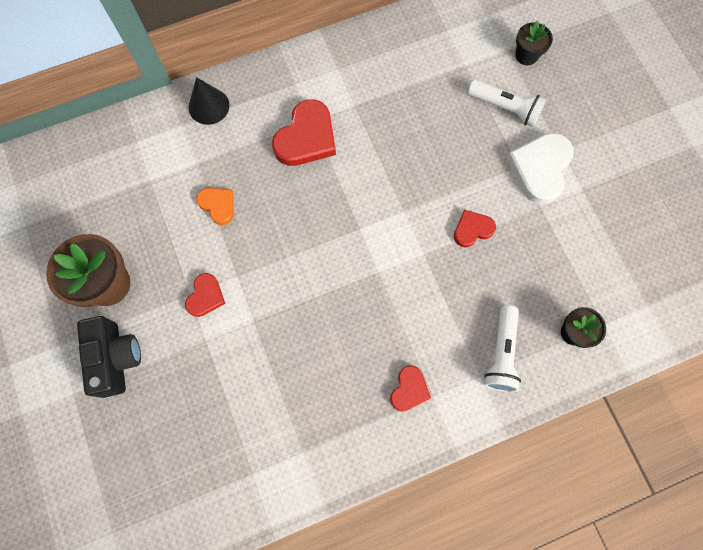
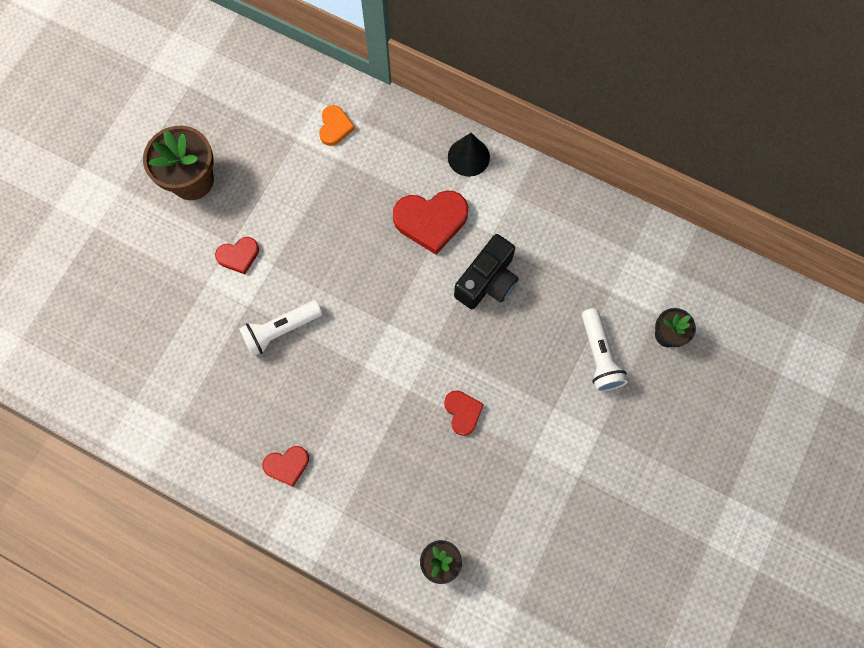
camera: 50 degrees right, 0 degrees up
black camera [77,316,141,398] -> black camera moved to [454,234,519,309]
black cone [189,77,229,125] -> black cone moved to [448,133,490,177]
orange heart [196,188,234,225] -> orange heart moved to [319,105,355,146]
red heart [454,210,496,248] -> red heart turned 45 degrees clockwise [444,391,484,436]
white flashlight [484,305,521,392] -> white flashlight moved to [239,300,322,357]
white heart [507,133,574,204] -> none

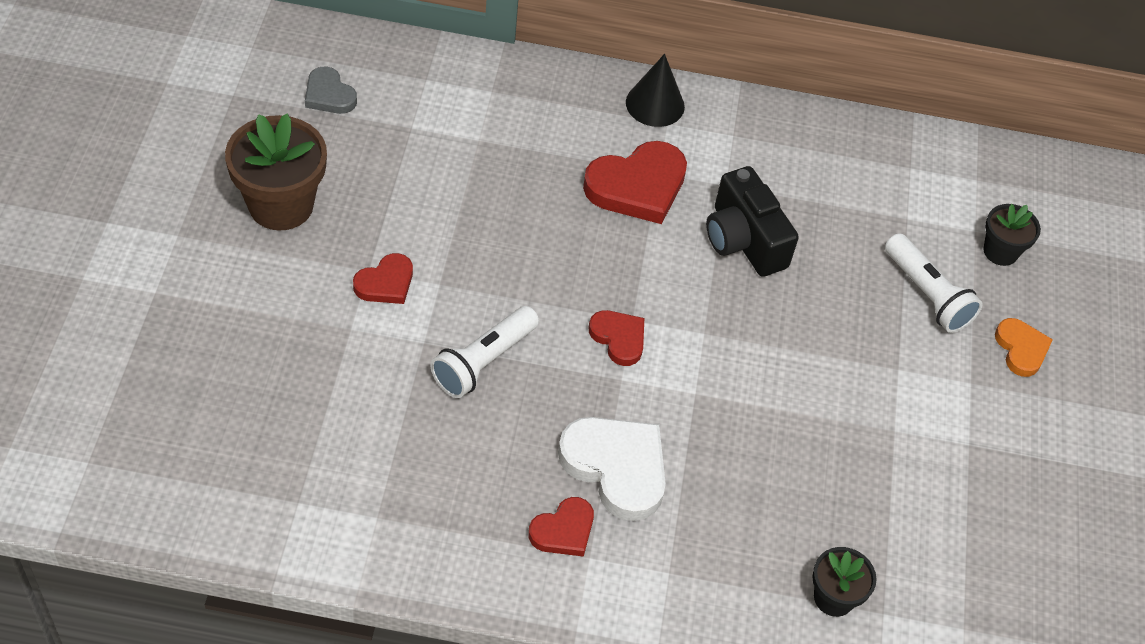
camera: 25 degrees left, 20 degrees down
orange heart [319,105,355,146] -> orange heart moved to [995,318,1053,377]
red heart [444,391,484,436] -> red heart moved to [589,310,644,366]
black camera [454,234,519,309] -> black camera turned 135 degrees clockwise [706,166,799,277]
none -> grey heart [305,67,357,114]
none -> white heart [558,417,666,521]

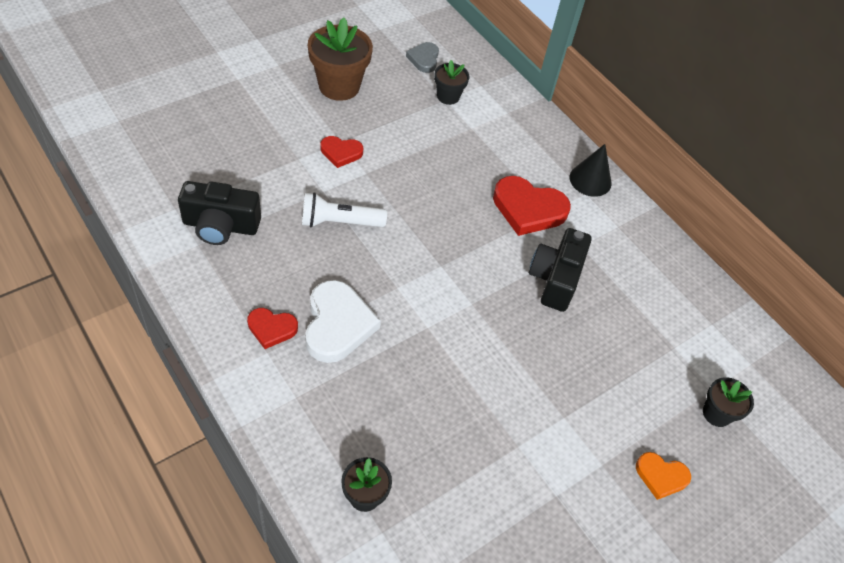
camera: 45 degrees right, 0 degrees up
red heart [589,310,644,366] -> none
white flashlight [885,233,983,333] -> none
orange heart [995,318,1053,377] -> orange heart turned 75 degrees clockwise [636,452,691,500]
none -> black camera [178,181,261,245]
none -> black flower pot [434,60,469,105]

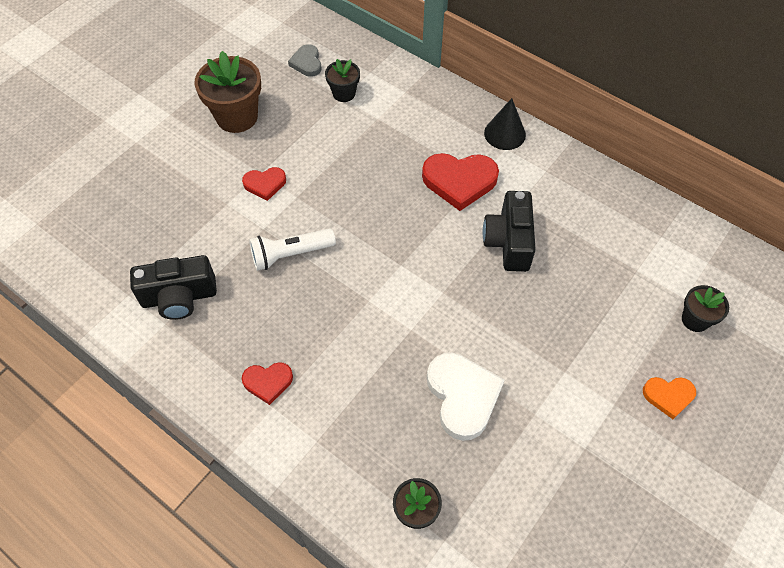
camera: 10 degrees left, 5 degrees up
white heart [305,280,381,363] -> white heart moved to [427,353,505,441]

